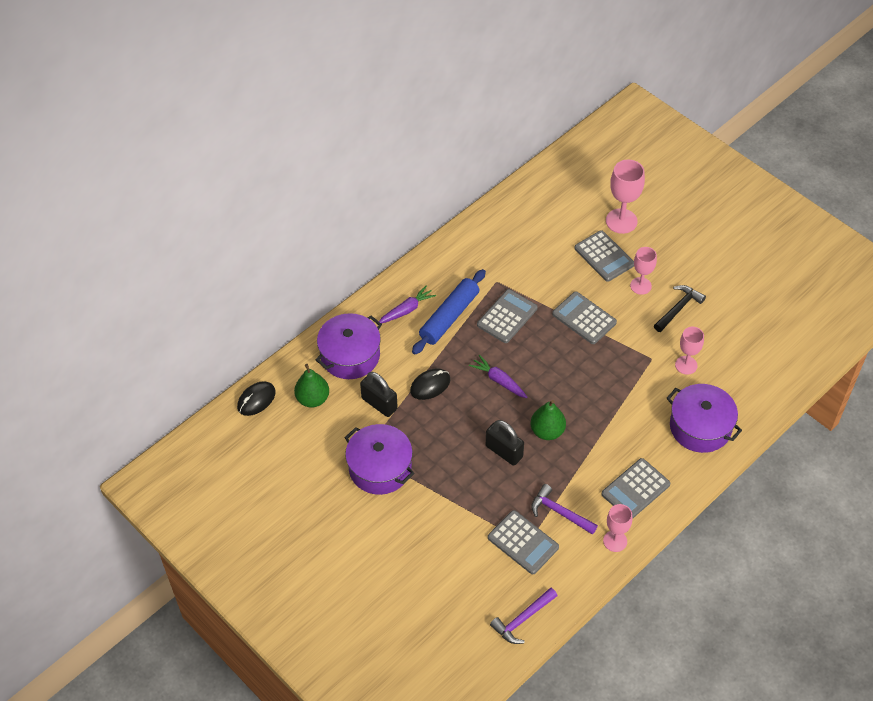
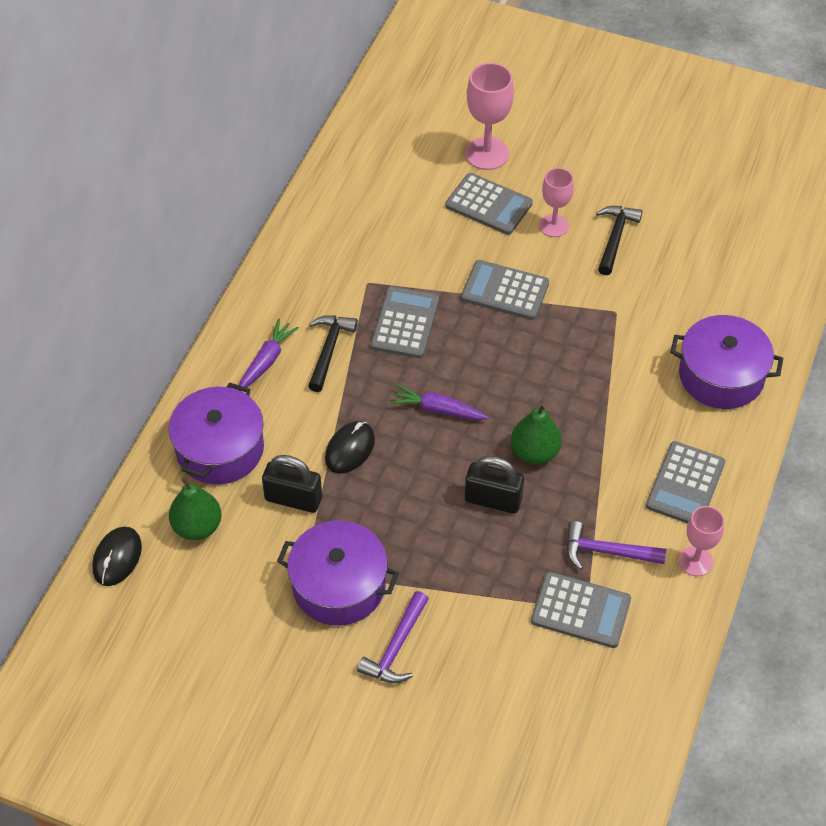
camera: 25 degrees left, 0 degrees up
blue rolling pin [412,269,486,355] -> black hammer [308,315,358,392]
purple hammer [490,588,558,644] -> purple hammer moved to [357,591,429,683]
pink goblet [675,327,704,375] -> none

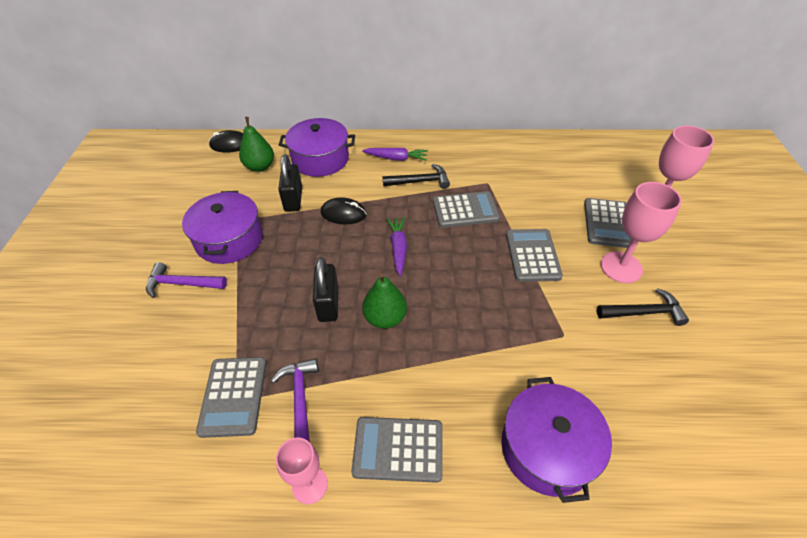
camera: 70 degrees right, 5 degrees down
pink goblet [539,168,574,237] -> pink goblet [601,182,682,283], size x1.54

